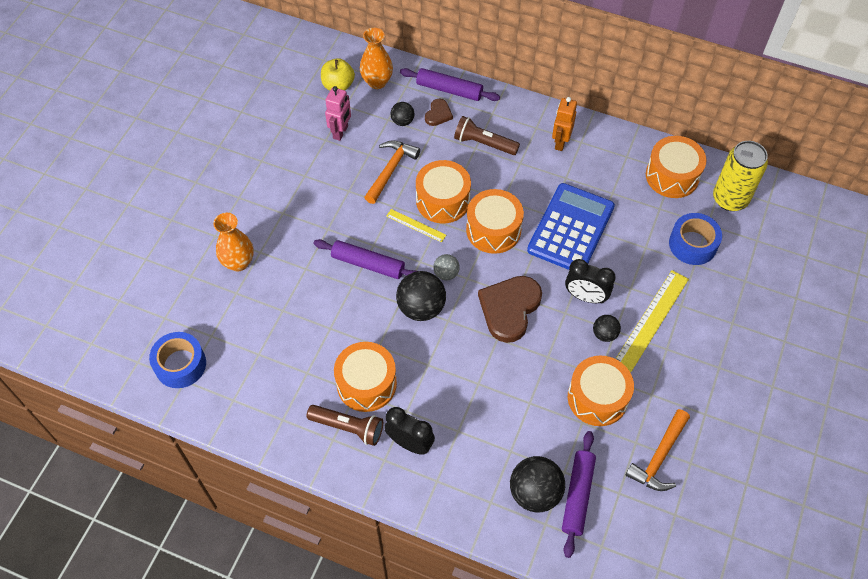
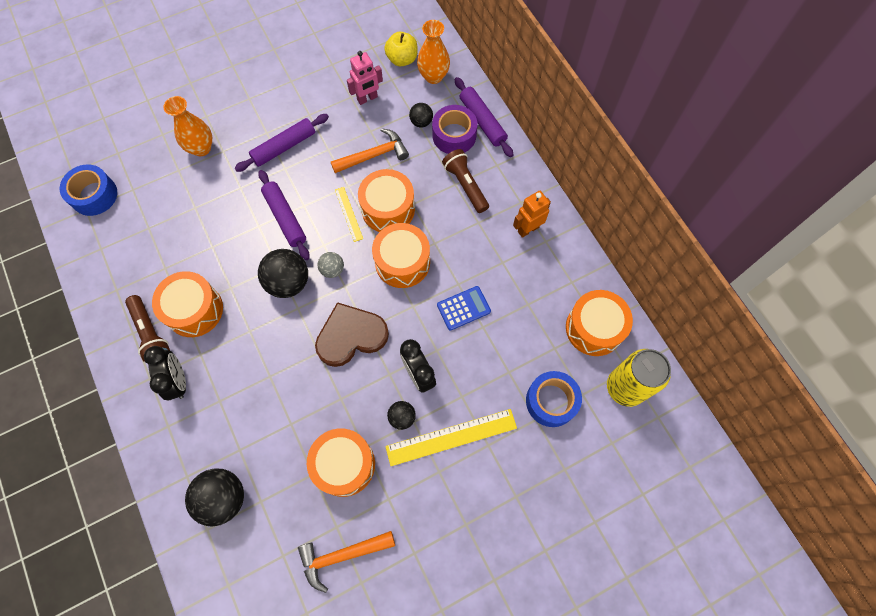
camera: 40 degrees right, 10 degrees up
brown heart [425,99,453,126] -> purple tape [432,105,477,154]
blue calculator [527,183,615,270] -> blue calculator [437,286,491,331], size x0.50
purple rolling pin [562,431,596,558] -> purple rolling pin moved to [234,114,329,172]

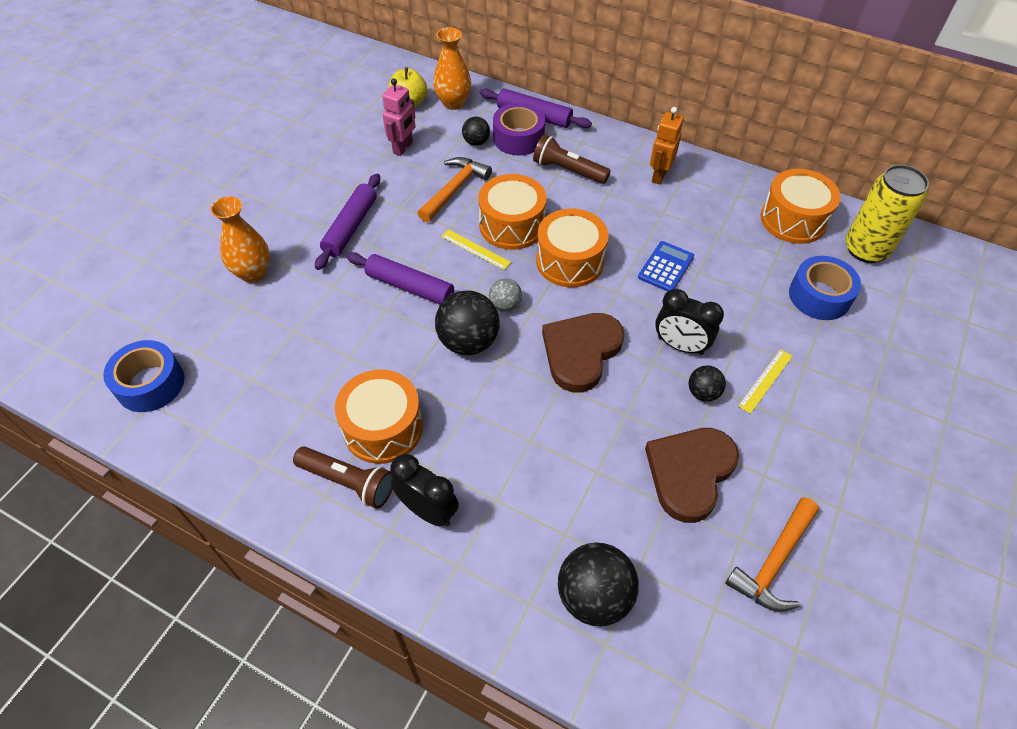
camera: 35 degrees left, 15 degrees down
orange drum [307,428,375,497] -> brown heart [645,428,739,523]
yellow ruler [385,409,517,466] -> yellow ruler [738,349,793,414], size x0.54

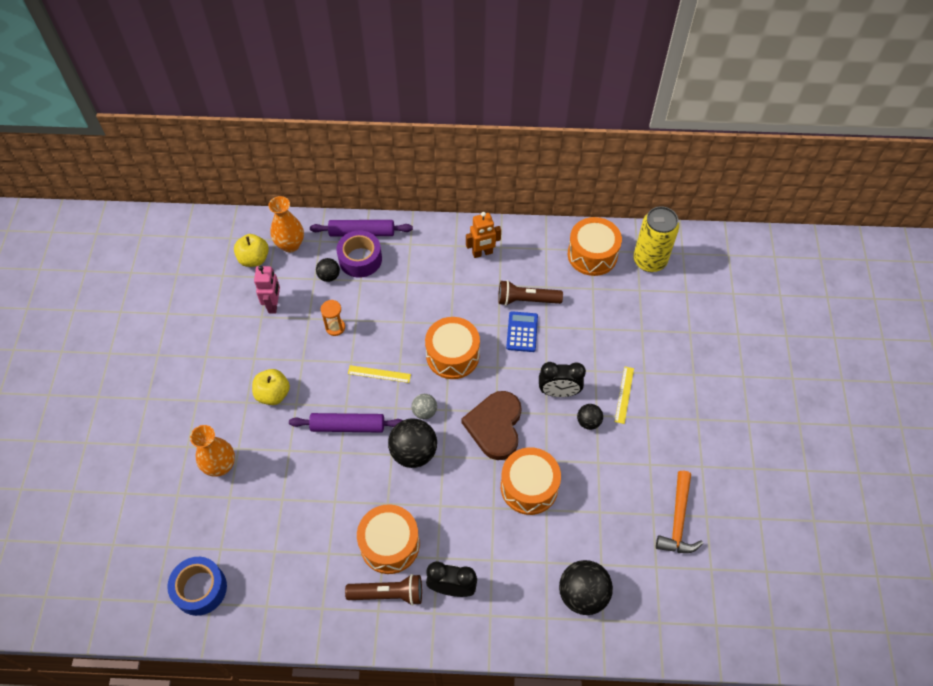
camera: 25 degrees left, 5 degrees up
purple rolling pin [315,173,380,270] -> yellow apple [252,369,290,405]
orange hammer [418,157,492,222] -> orange hourglass [321,300,345,336]
orange drum [478,174,547,250] -> orange drum moved to [501,447,561,515]
brown flashlight [533,134,611,184] -> brown flashlight moved to [498,280,563,306]
brown heart [645,428,739,523] -> none
orange robot [650,107,684,185] -> orange robot turned 105 degrees counterclockwise [466,212,501,258]
blue tape [789,256,861,320] -> none

